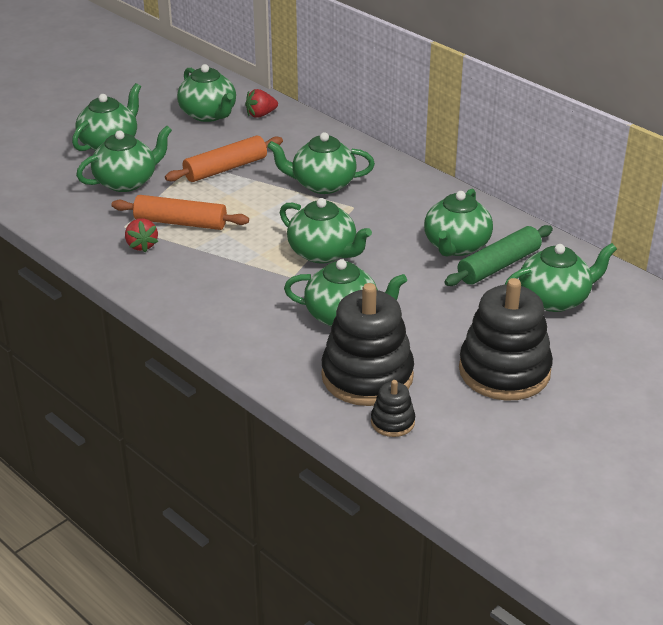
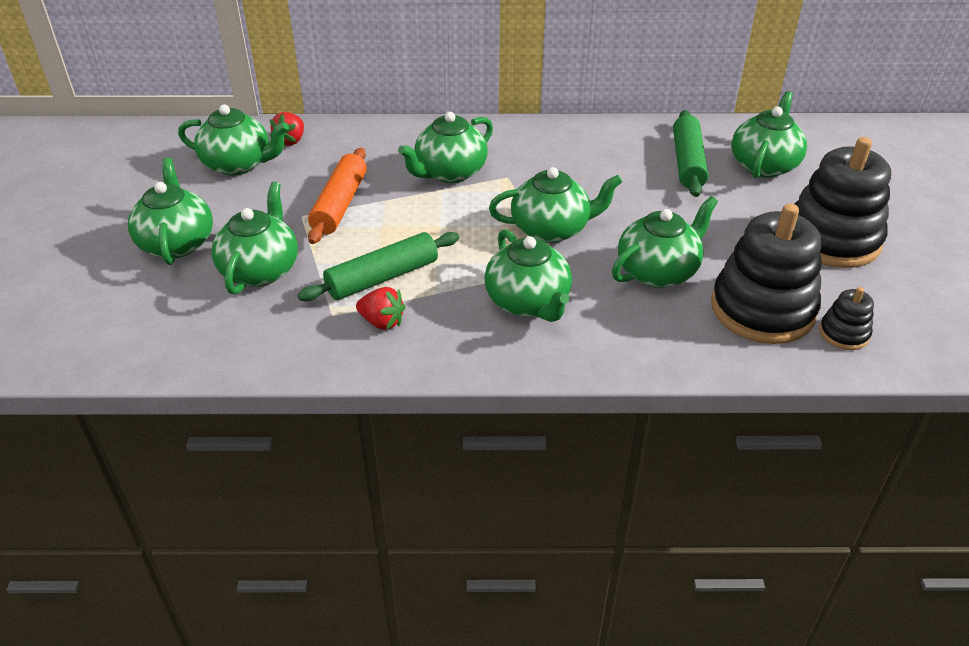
camera: 45 degrees left, 5 degrees up
orange rolling pin [111,195,249,230] -> green rolling pin [298,232,459,301]
green teapot [424,189,493,256] -> green teapot moved to [484,229,572,322]

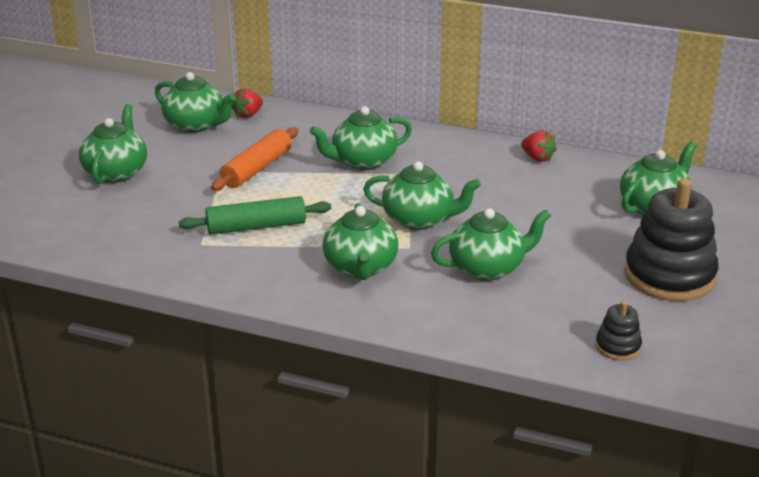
camera: 20 degrees right, 10 degrees down
green teapot [211,182,298,295] -> none
red strawberry [356,287,405,330] -> red strawberry moved to [521,130,557,162]
green rolling pin [673,110,708,197] -> none
black stacking toy [711,203,822,344] -> none

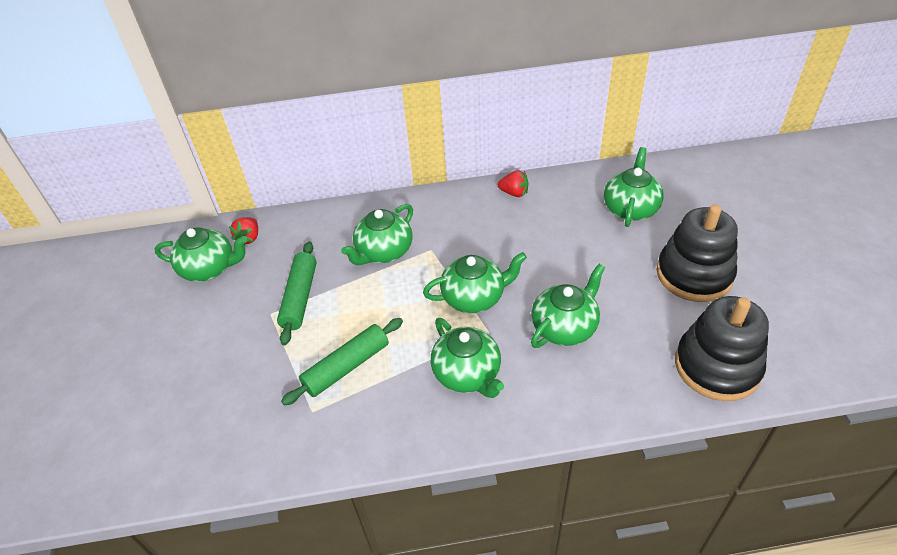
camera: 25 degrees left, 15 degrees up
green teapot [79,104,147,184] -> none
orange rolling pin [211,127,298,191] -> green rolling pin [277,242,317,345]
black stacking toy [595,301,642,360] -> black stacking toy [675,296,769,401], size x2.17

